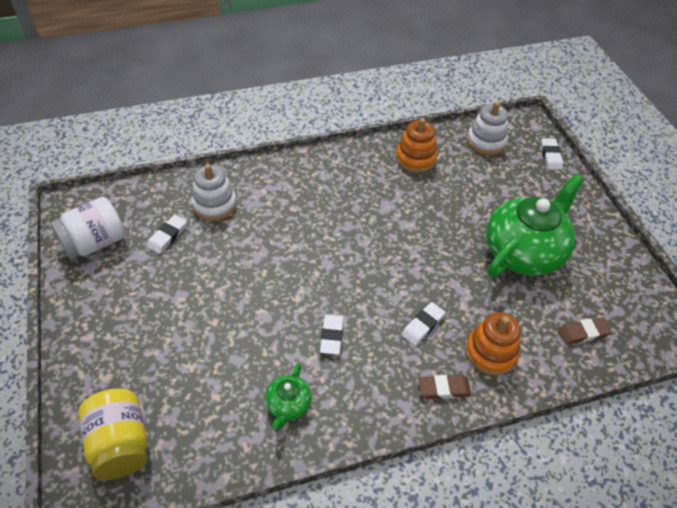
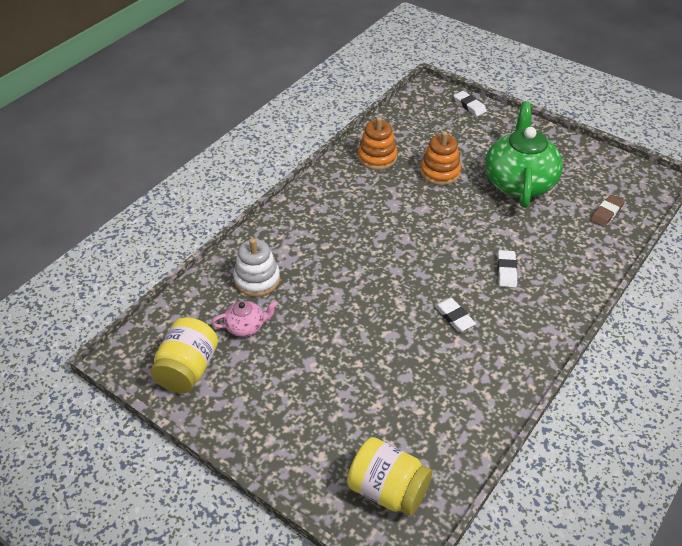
camera: 35 degrees left, 5 degrees down
white jar [51,197,125,259] -> yellow jar [151,317,218,393]
white eraser [147,215,187,254] -> pink teapot [212,301,278,337]
green teapot [265,363,311,430] -> none
brown eraser [419,375,471,399] -> none
orange stacking toy [465,312,520,375] -> orange stacking toy moved to [420,131,461,185]
white stacking toy [467,102,508,155] -> none

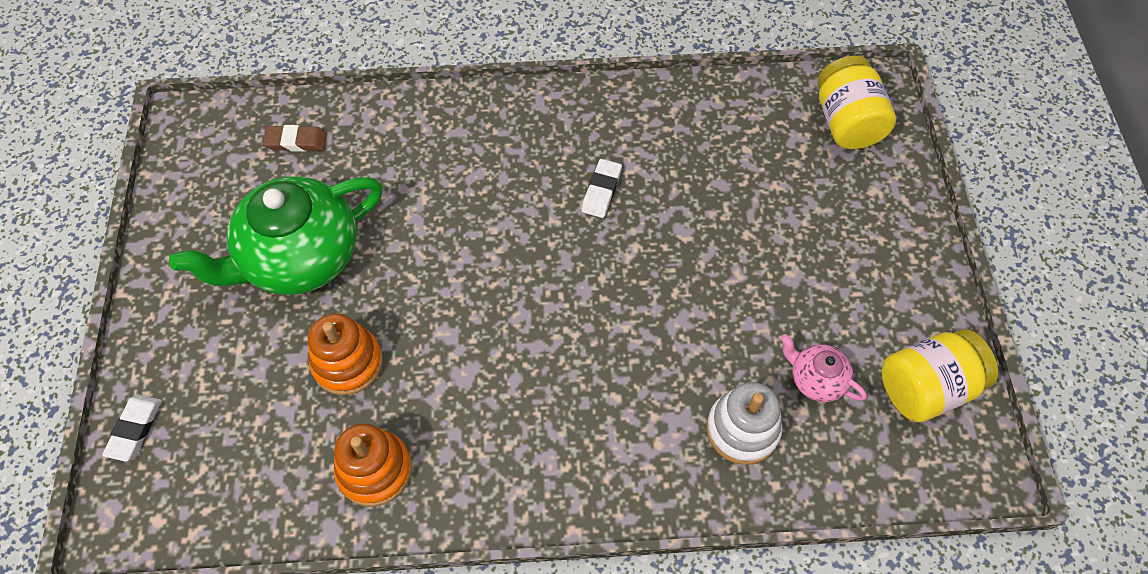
camera: 130 degrees left, 15 degrees up
white eraser [497,250,517,287] -> none

